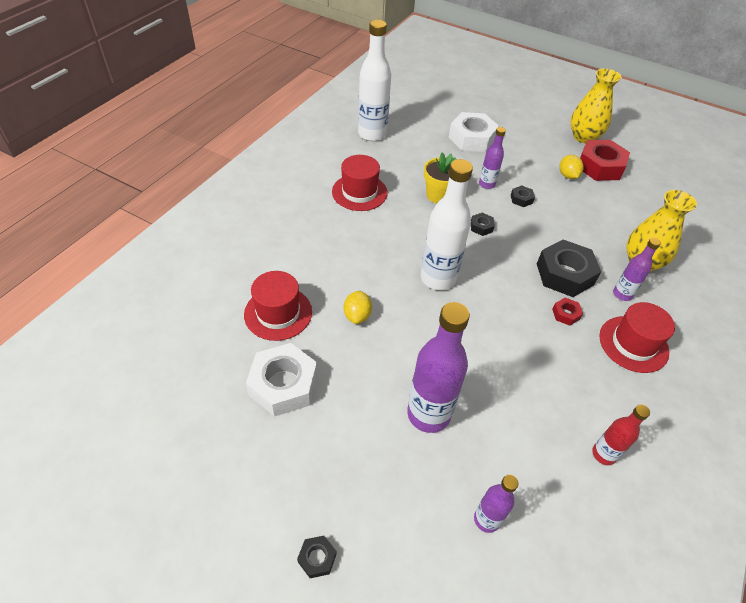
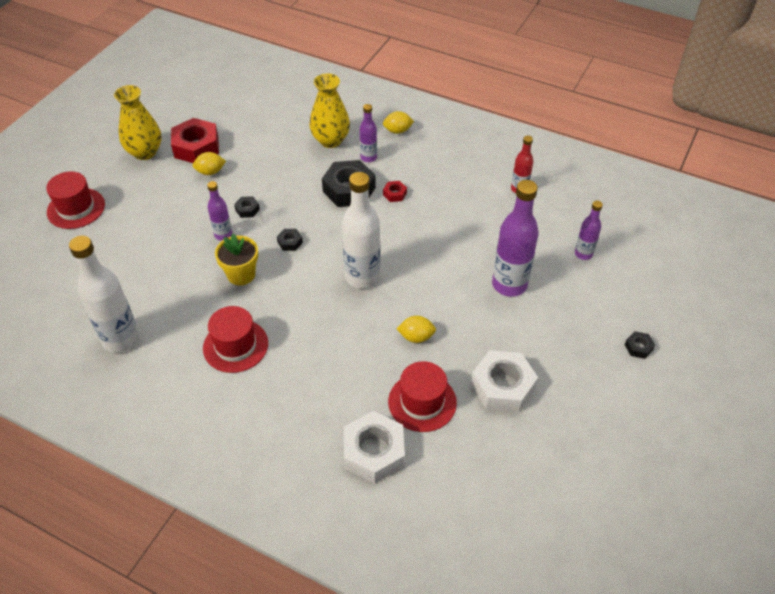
camera: 90 degrees left, 0 degrees up
white nut [449,112,499,152] -> white nut moved to [344,411,405,483]
red hat [599,302,675,373] -> red hat moved to [46,171,105,229]
none -> yellow lemon [383,111,414,134]

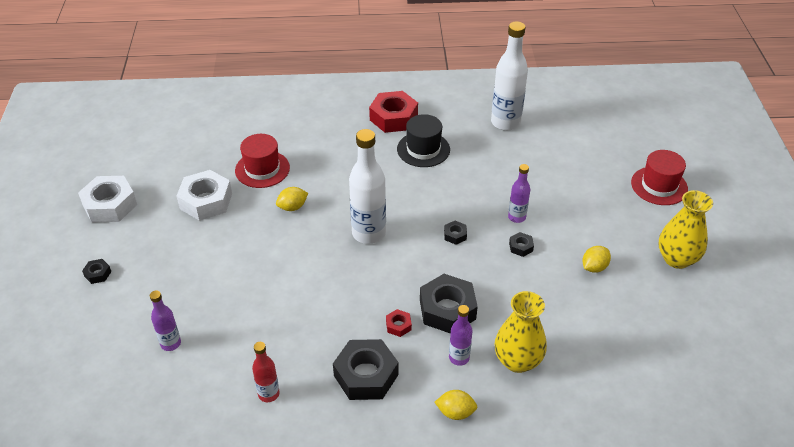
camera: 150 degrees right, 5 degrees down
red nut [171,118,219,163] -> red nut moved to [369,91,418,133]
red hat [203,306,268,373] -> black hat [397,114,450,167]
yellow flower pot [215,234,258,285] -> none
white nut [344,411,405,483] -> white nut moved to [78,176,137,223]
yellow lemon [383,111,414,134] -> yellow lemon turned 45 degrees clockwise [435,390,477,420]
purple bottle [492,180,539,297] -> none
none -> black nut [333,339,399,400]

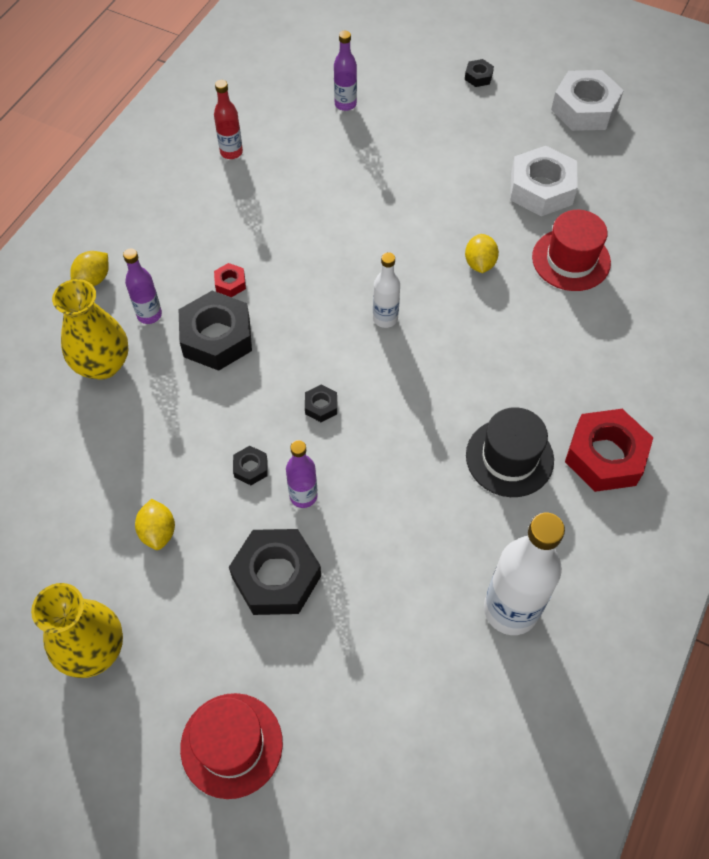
camera: 120 degrees right, 15 degrees up
black nut [333,339,399,400] -> black nut moved to [229,529,321,615]
white bottle [349,129,386,244] -> white bottle [373,252,400,328], size x0.54

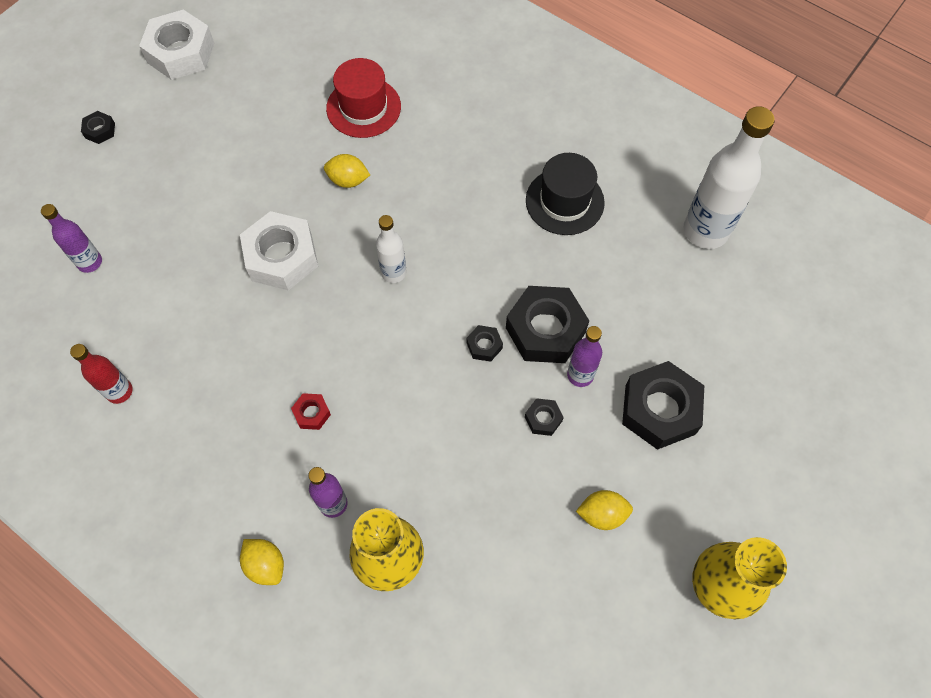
camera: 80 degrees left, 5 degrees up
black nut [179,291,252,371] -> black nut moved to [506,286,589,363]
red hat [180,693,283,799] -> none
white nut [510,146,578,216] -> white nut moved to [240,211,318,291]
red nut [565,409,654,492] -> none

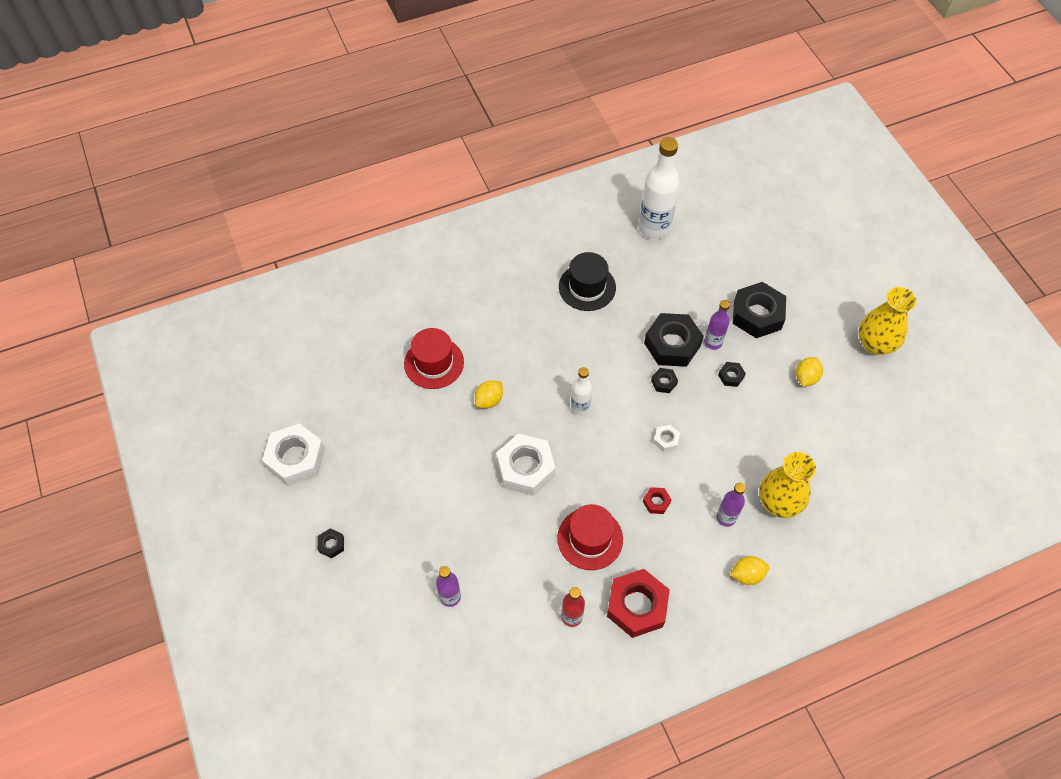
camera: 60 degrees left, 5 degrees down
none -> red hat [557,504,623,570]
none -> red nut [607,569,670,638]
none -> white nut [654,425,680,452]

